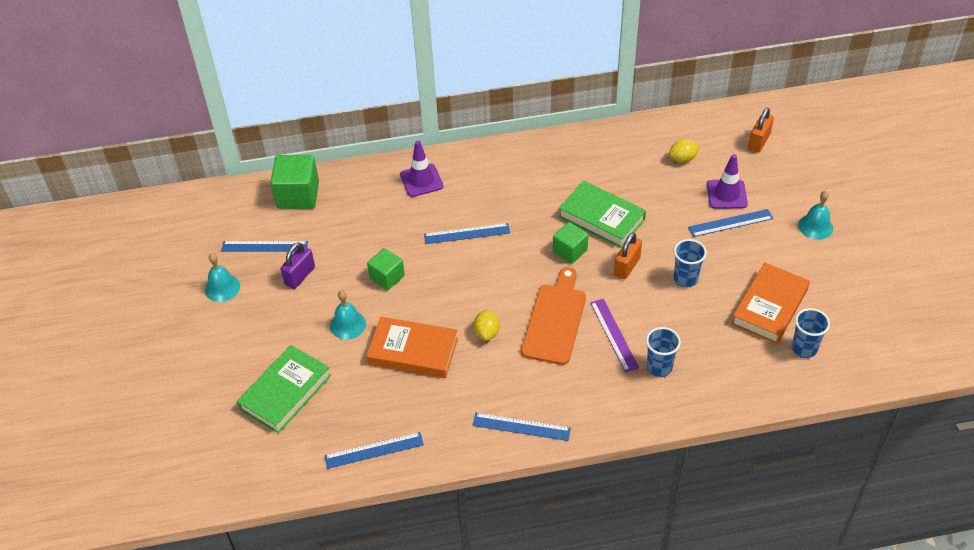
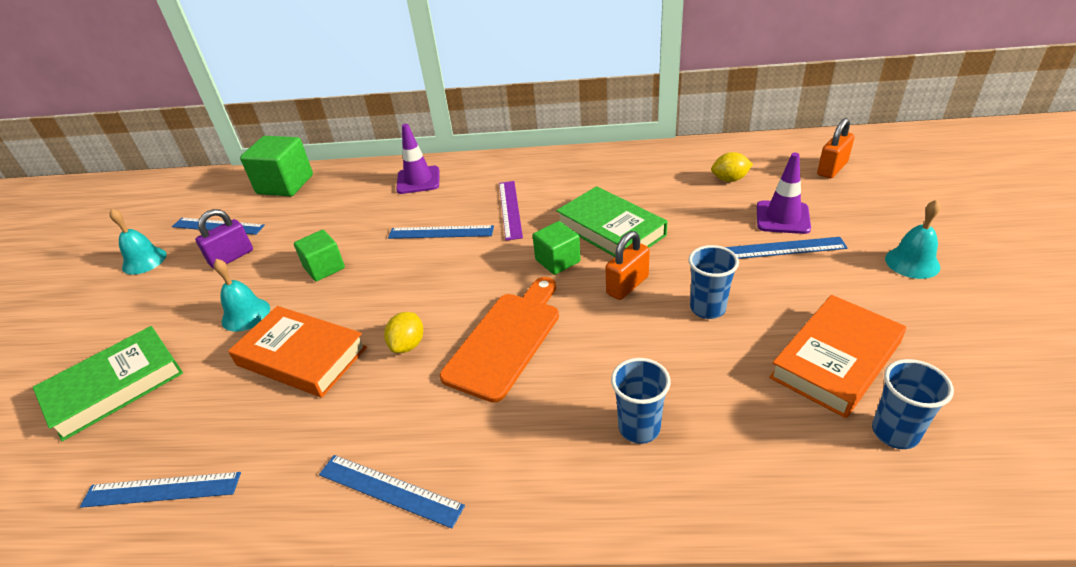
camera: 15 degrees right, 10 degrees down
purple ruler [590,299,639,373] -> purple ruler moved to [499,181,523,241]

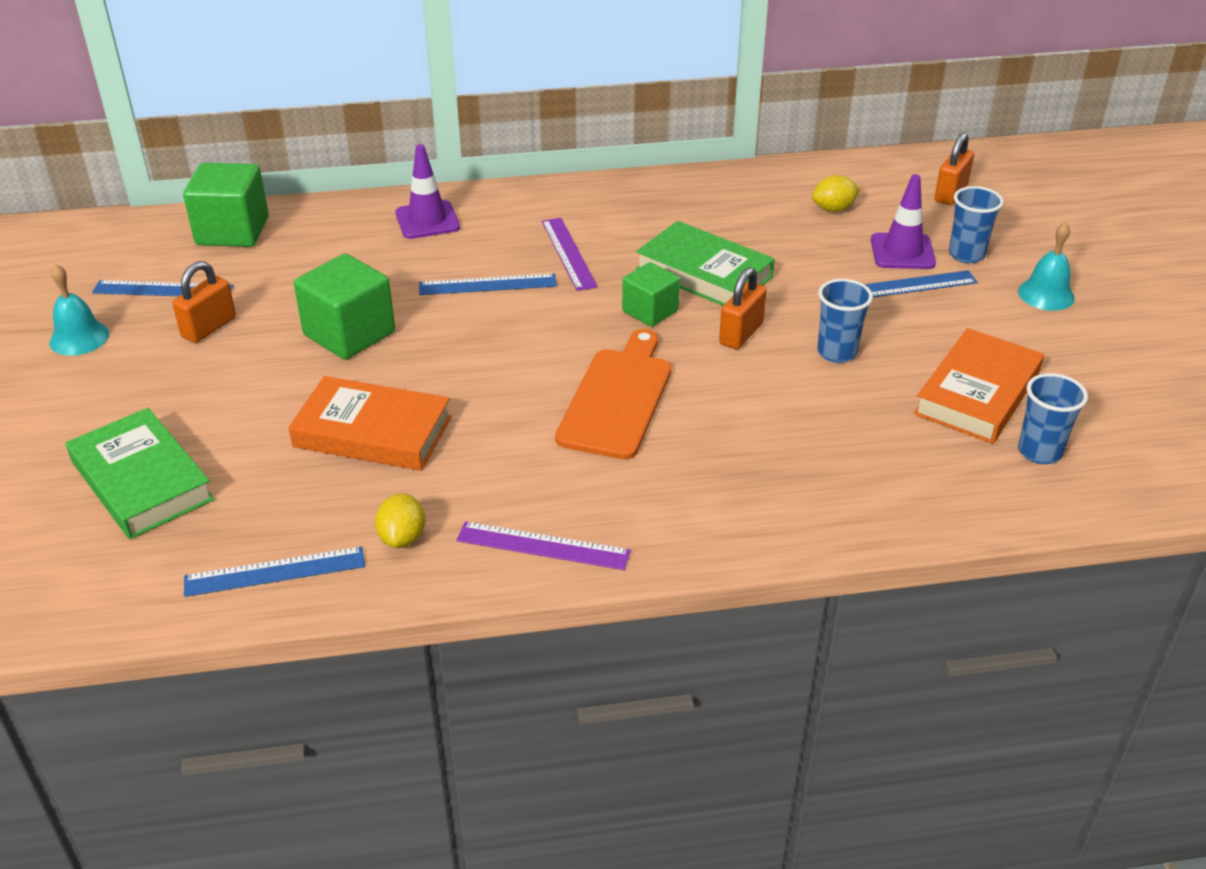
camera: 15 degrees left, 0 degrees up
green book [33,326,183,441] -> green book turned 75 degrees counterclockwise [66,408,215,539]
purple padlock [195,209,253,269] -> orange padlock [172,261,236,343]
turquoise bell [214,259,270,332] -> none
green cube [294,230,345,281] -> green cube [294,254,395,360], size x1.59
blue ruler [319,455,465,529] -> purple ruler [457,521,631,570]
yellow lemon [384,312,423,353] -> yellow lemon moved to [375,494,425,548]
blue cup [611,358,671,444] -> blue cup moved to [949,186,1004,263]

